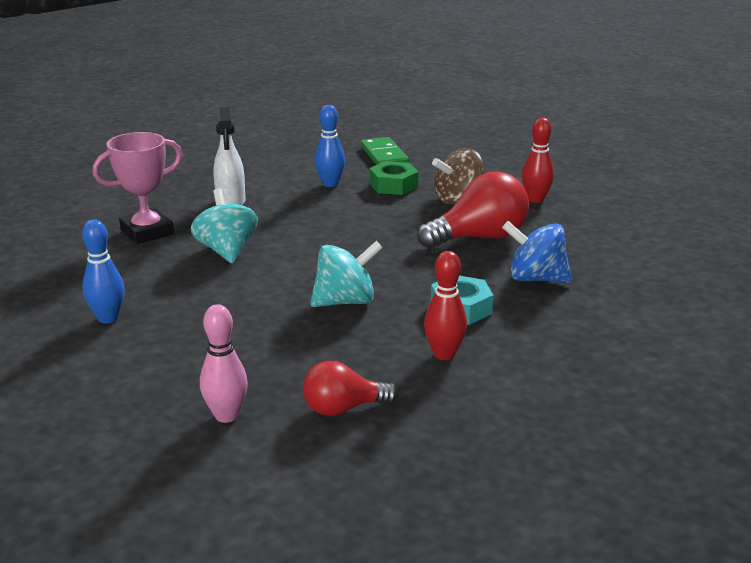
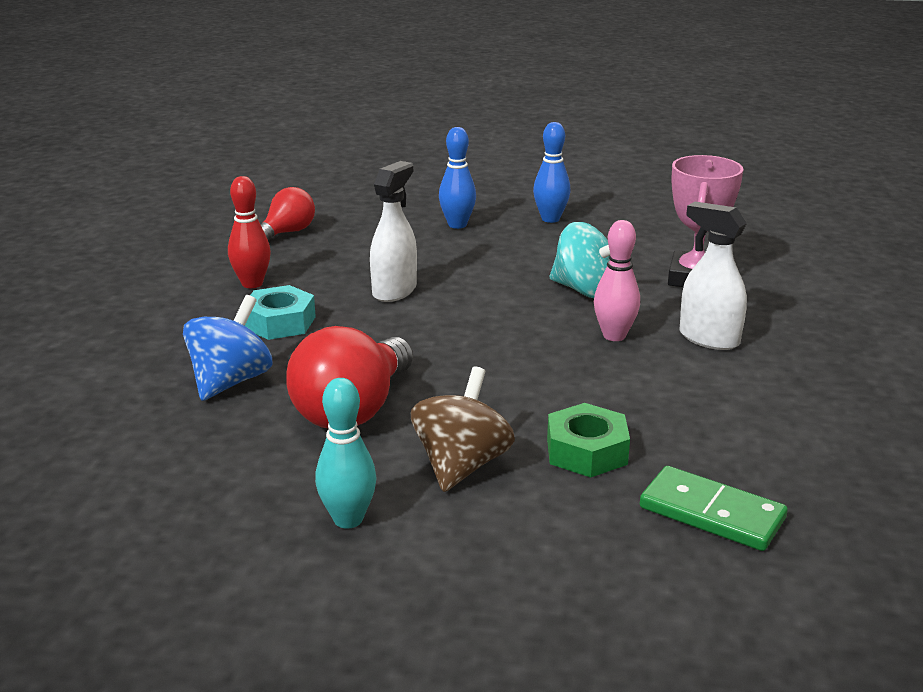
camera: 140 degrees right, 0 degrees up
pink bowling pin [200,304,248,423] -> pink bowling pin moved to [594,220,640,341]
turquoise spinning top [310,241,383,307] -> white spray bottle [370,161,417,302]
blue bowling pin [315,105,345,187] -> blue bowling pin moved to [439,127,476,229]
blue spinning top [502,221,572,283] -> blue spinning top turned 45 degrees counterclockwise [183,295,272,401]
red bowling pin [522,118,554,203] -> turquoise bowling pin [315,378,377,528]

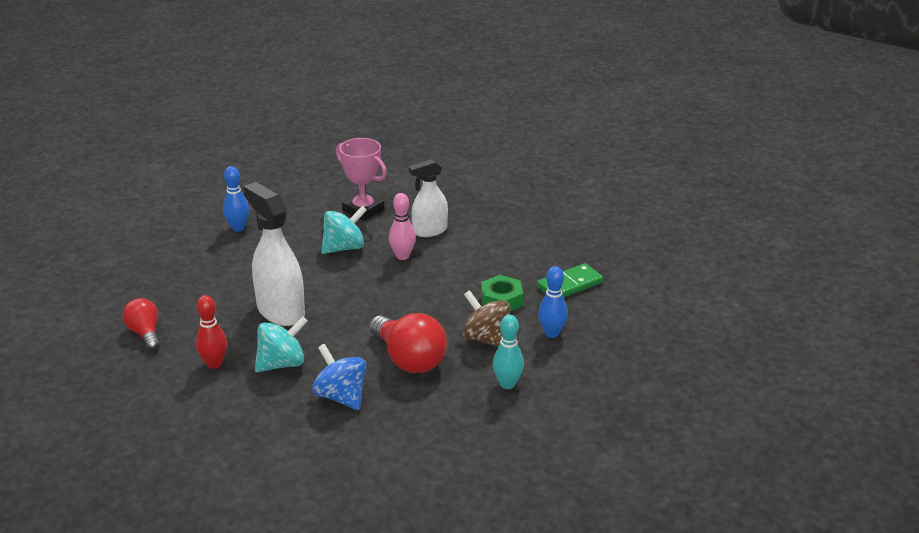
camera: 65 degrees left, 5 degrees up
turquoise nut [245,285,316,340] -> turquoise spinning top [255,316,308,372]
white spray bottle [370,161,417,302] -> white spray bottle [243,182,305,326], size x1.56
blue bowling pin [439,127,476,229] -> blue bowling pin moved to [538,266,568,338]

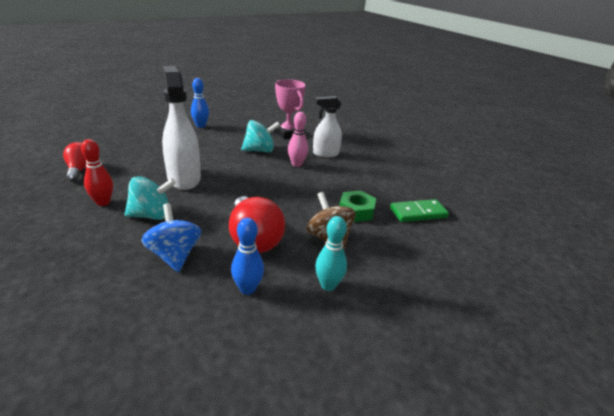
camera: 15 degrees right, 0 degrees up
blue bowling pin [538,266,568,338] -> blue bowling pin moved to [231,218,264,295]

